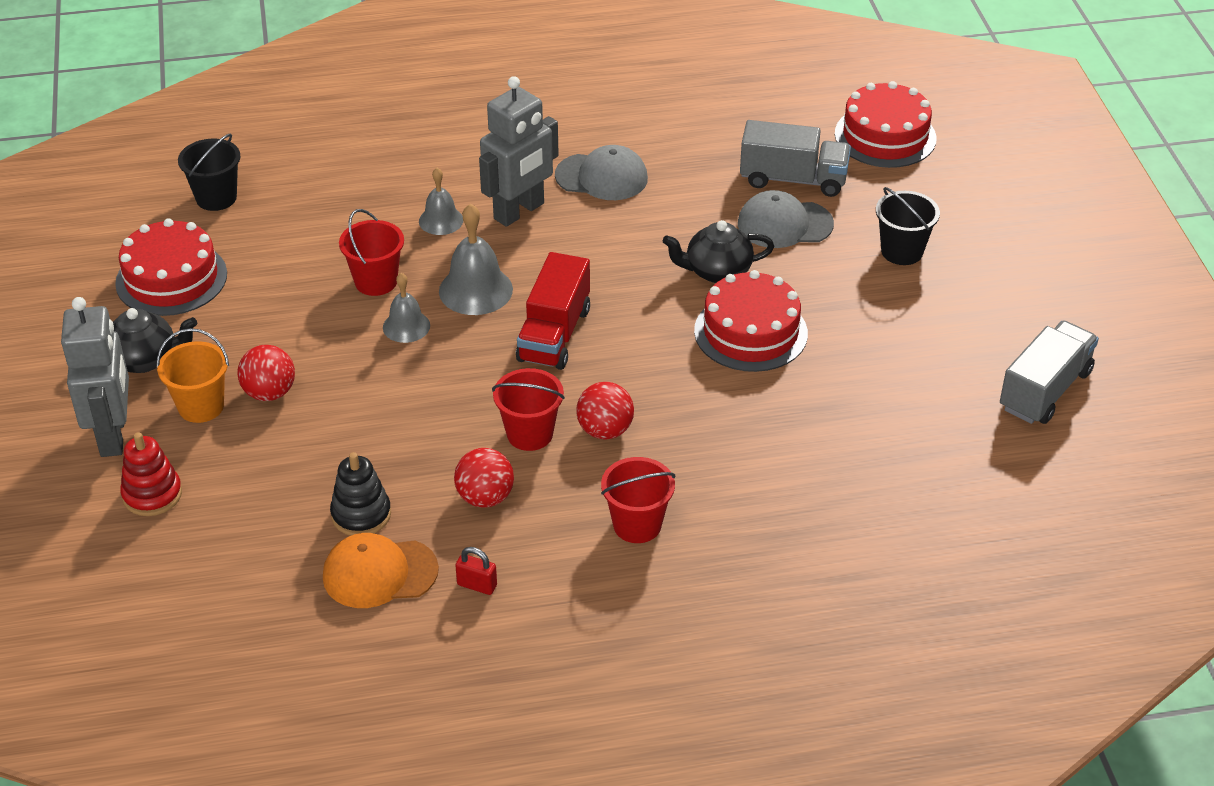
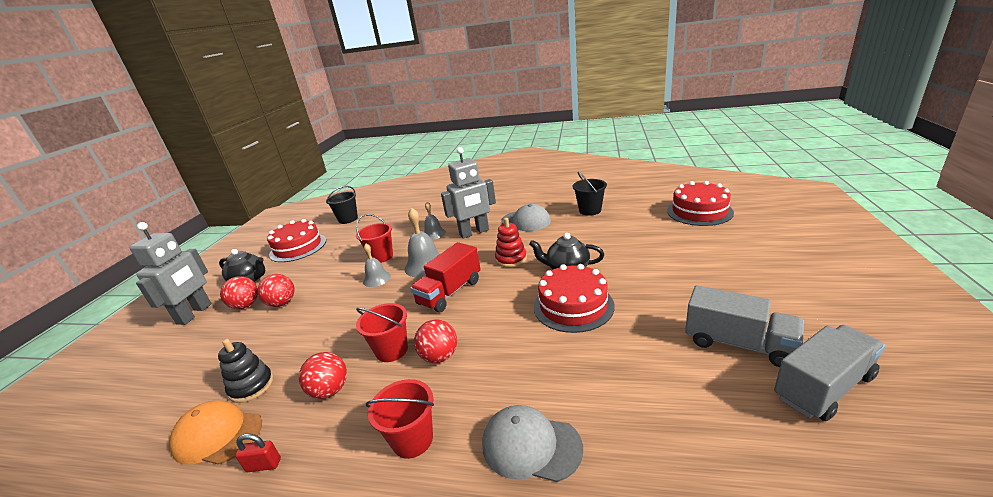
camera: 25 degrees right, 15 degrees down
red stacking toy [120,432,182,516] -> red stacking toy moved to [495,218,527,267]
orange bucket [156,328,229,423] -> red ball [220,276,258,309]
red padlock [455,547,497,595] -> red padlock turned 45 degrees counterclockwise [235,434,281,472]
grey cap [738,190,834,248] -> grey cap moved to [482,405,583,482]
grey truck [740,120,851,197] -> grey truck moved to [685,285,804,367]
black bucket [876,187,940,265] -> black bucket moved to [573,172,607,216]

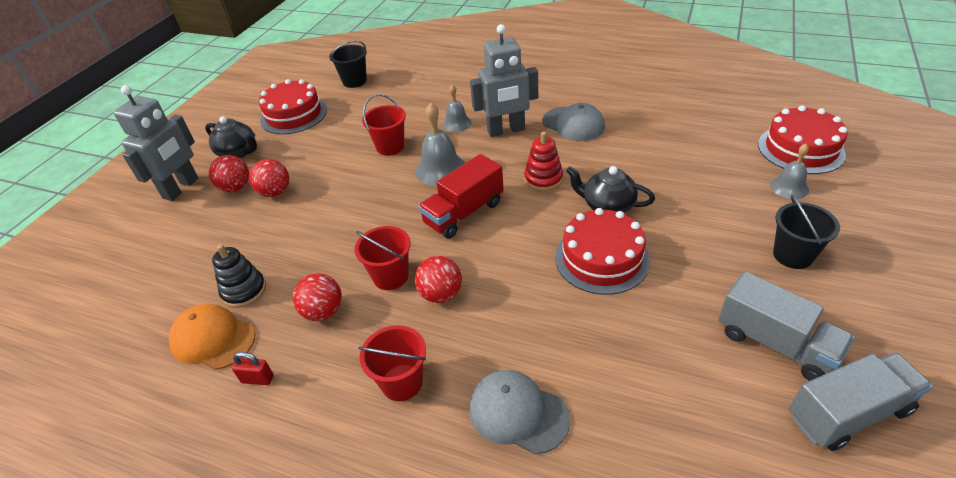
camera: 10 degrees right, 15 degrees up
grey bell [363,244,391,287] -> grey bell moved to [770,144,809,199]
black bucket [573,172,607,216] -> black bucket moved to [773,195,840,269]

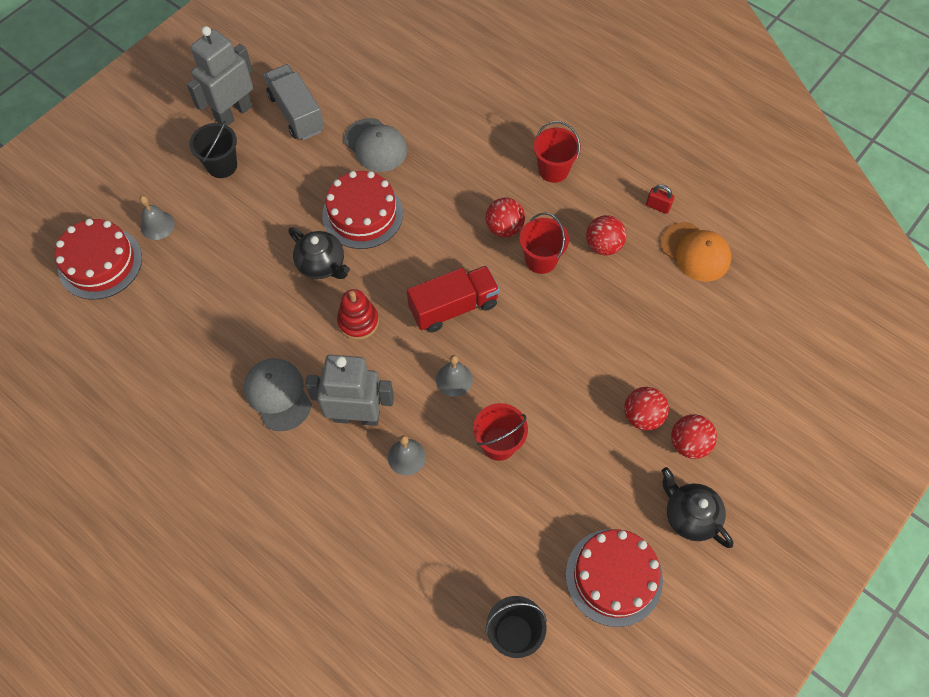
camera: 165 degrees left, 20 degrees up
grey robot [114,85,198,201] -> grey robot moved to [187,26,253,126]
black stacking toy [212,244,266,308] -> none
grey bell [415,103,465,186] -> grey bell [436,355,473,397], size x0.63
grey cap [469,370,570,455] -> grey cap moved to [344,118,407,172]
grey truck [789,352,933,451] -> none

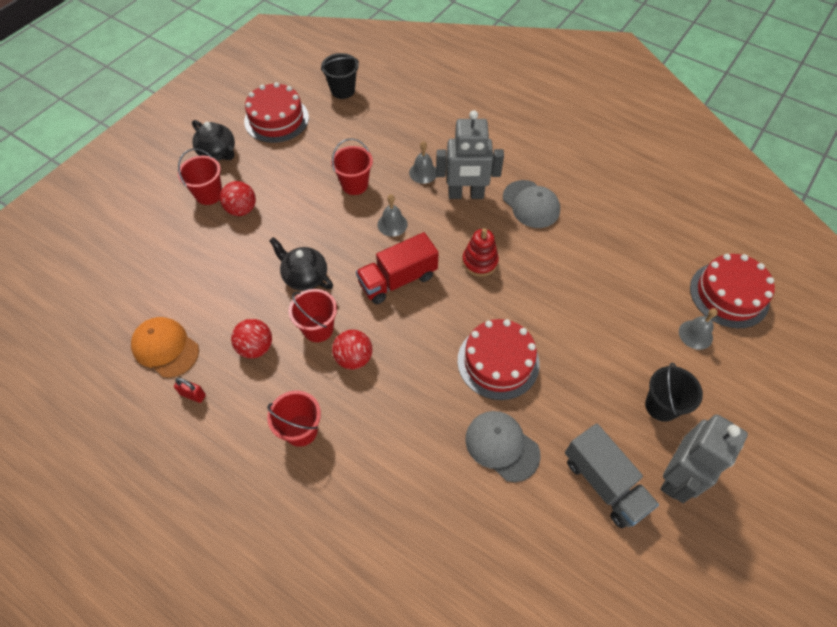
camera: 175 degrees right, 5 degrees down
black teapot [288,227,350,279] -> black teapot moved to [269,237,333,291]
red ball [671,414,717,459] -> red bucket [178,149,222,205]

